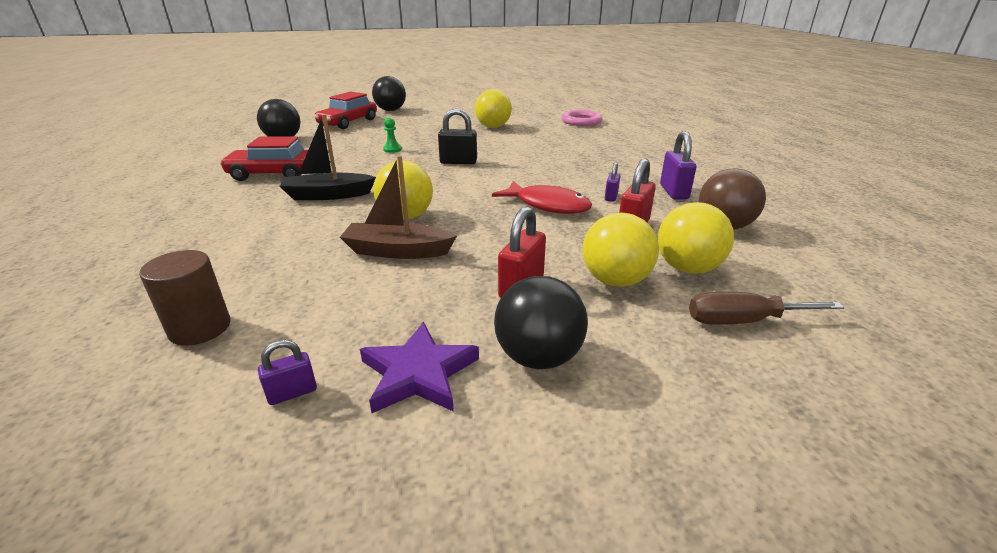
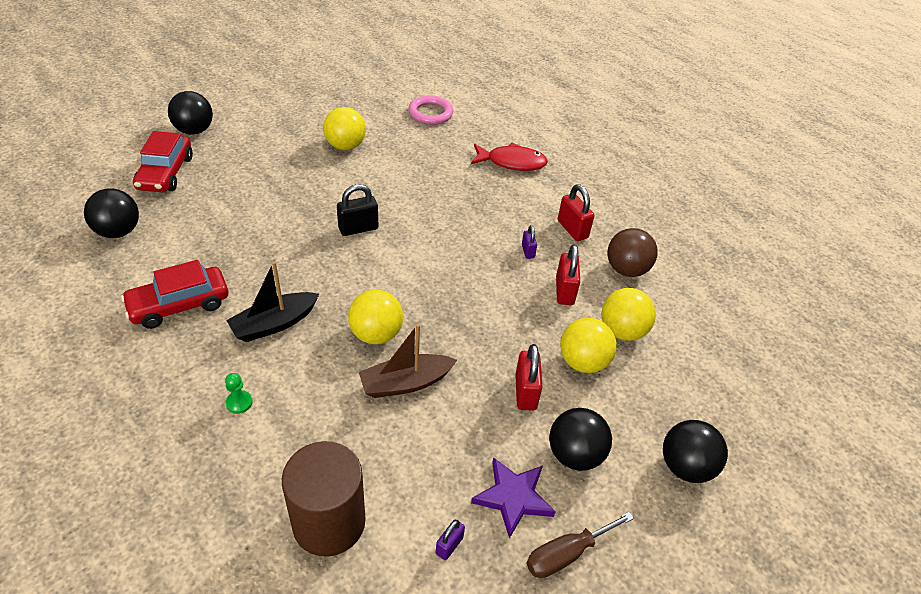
camera: 30 degrees left, 15 degrees up
brown cylinder [139,250,230,346] -> brown cylinder [282,441,365,557], size x1.60
green pawn [383,117,402,153] -> green pawn moved to [225,373,253,414]
red fish [492,181,592,214] -> red fish moved to [471,143,548,171]
purple padlock [660,131,696,199] -> red padlock [558,184,594,241]
brown screwdriver [689,292,844,325] -> brown screwdriver moved to [527,512,634,578]
none -> black ball [663,420,728,483]

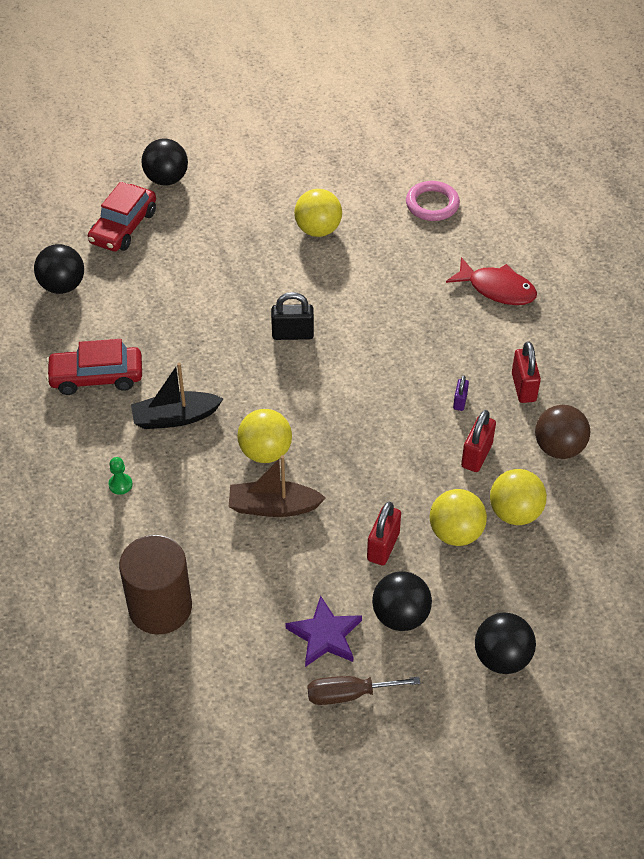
camera: 25 degrees right, 5 degrees up
purple padlock [436,520,465,560] -> none

